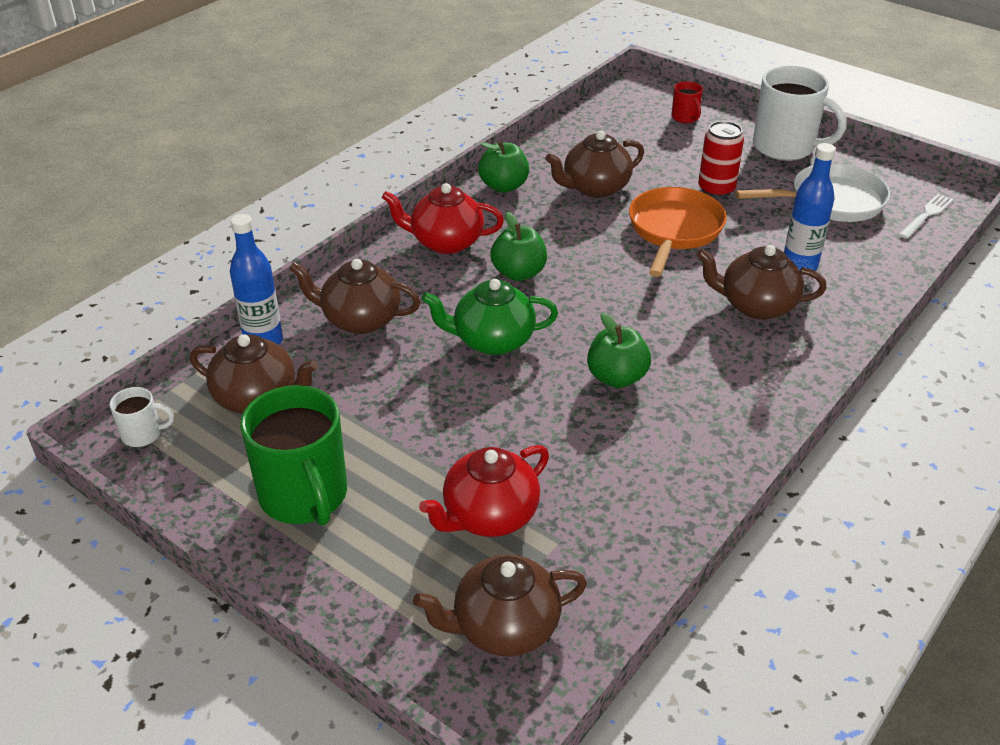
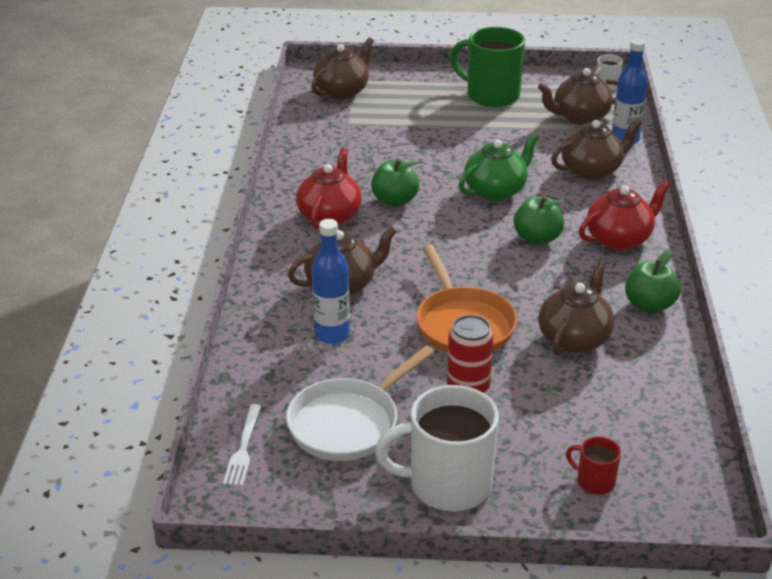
camera: 145 degrees right, 5 degrees down
red teapot [419,445,549,537] -> red teapot moved to [296,148,362,229]

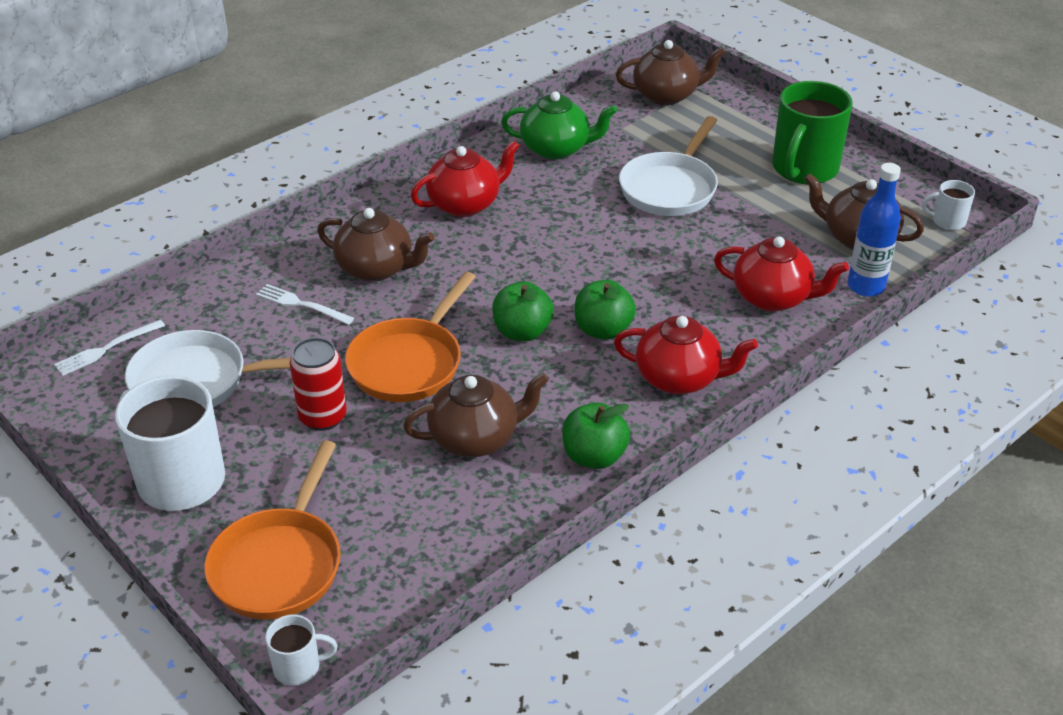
camera: 45 degrees right, 5 degrees up
blue bottle [312,219,350,344] -> white fork [256,284,354,325]
green apple [371,159,419,207] -> green apple moved to [492,281,554,341]
green mug [450,27,525,107] -> green mug turned 135 degrees counterclockwise [772,81,852,184]
green teapot [459,133,539,201] -> green teapot moved to [501,91,617,160]
brown teapot [551,119,642,180] -> red teapot [714,236,849,312]
red mug [566,436,621,495] -> orange pan [204,440,341,619]
none -> white mug [265,614,337,686]
none -> white pan [619,116,718,216]

